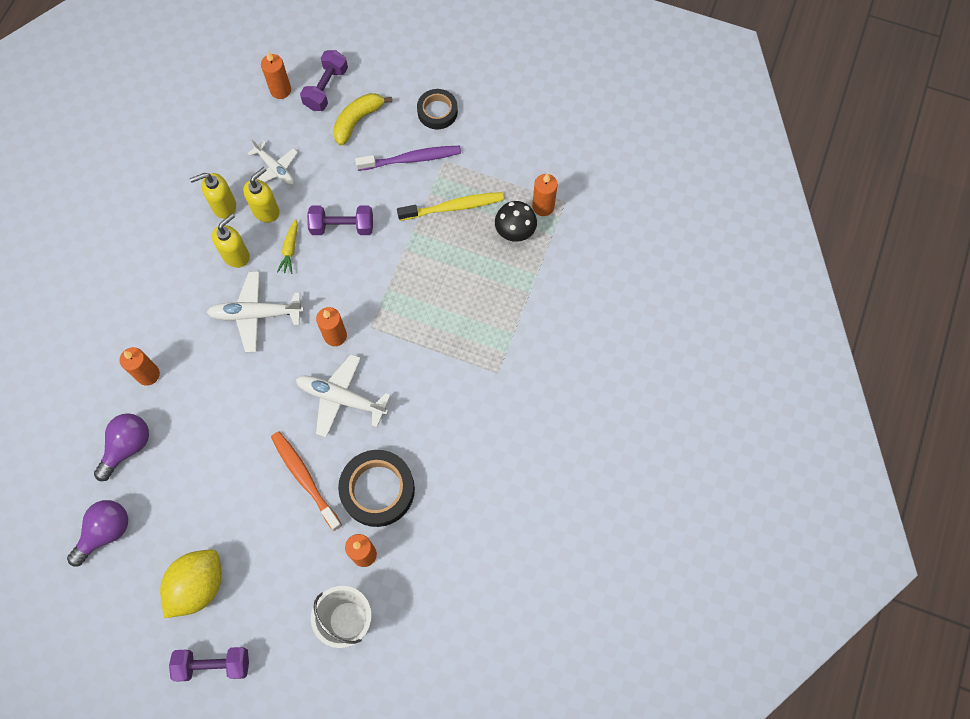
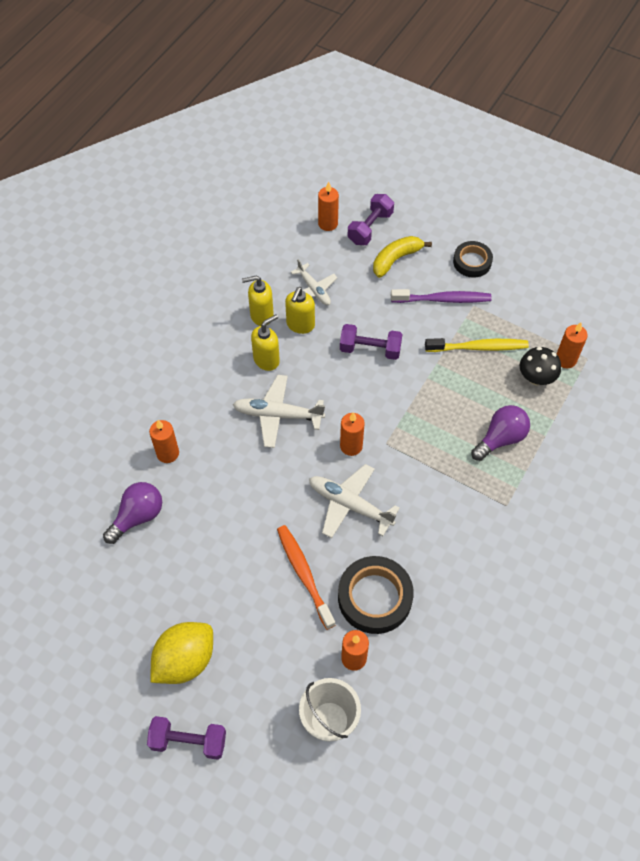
camera: 10 degrees right, 10 degrees down
purple light bulb [67,500,128,567] -> purple light bulb moved to [471,405,530,461]
yellow soap dispenser [243,167,279,223] -> yellow soap dispenser turned 150 degrees clockwise [285,287,315,334]
yellow carrot [277,219,298,274] -> none

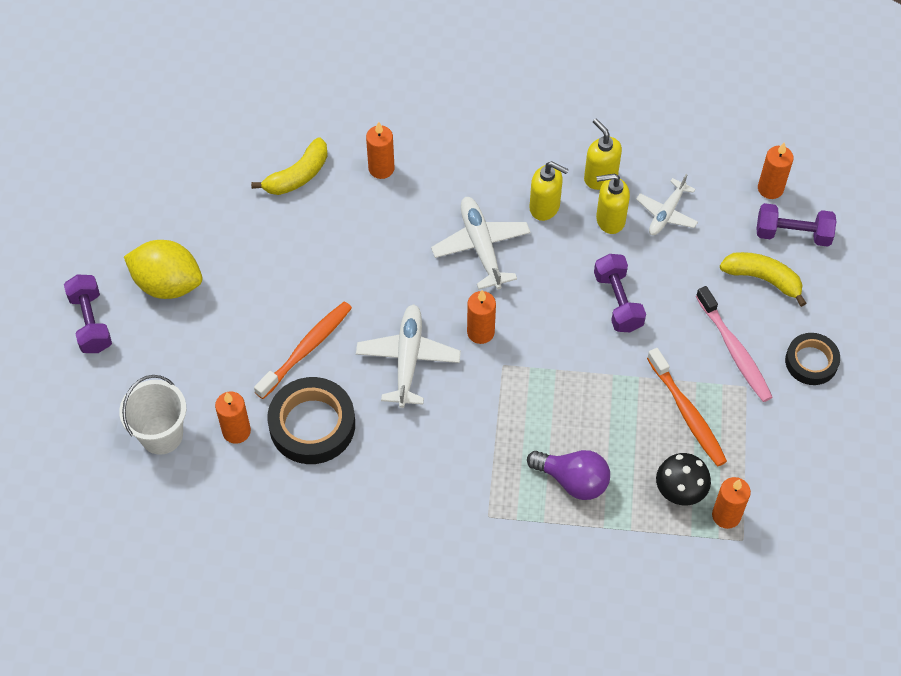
camera: 65 degrees right, 0 degrees up
purple light bulb [103,482,162,544] -> yellow banana [251,137,328,195]
purple toothbrush [391,289,492,303] -> pink toothbrush [696,286,772,402]
yellow toothbrush [425,338,529,352] -> orange toothbrush [647,348,727,466]

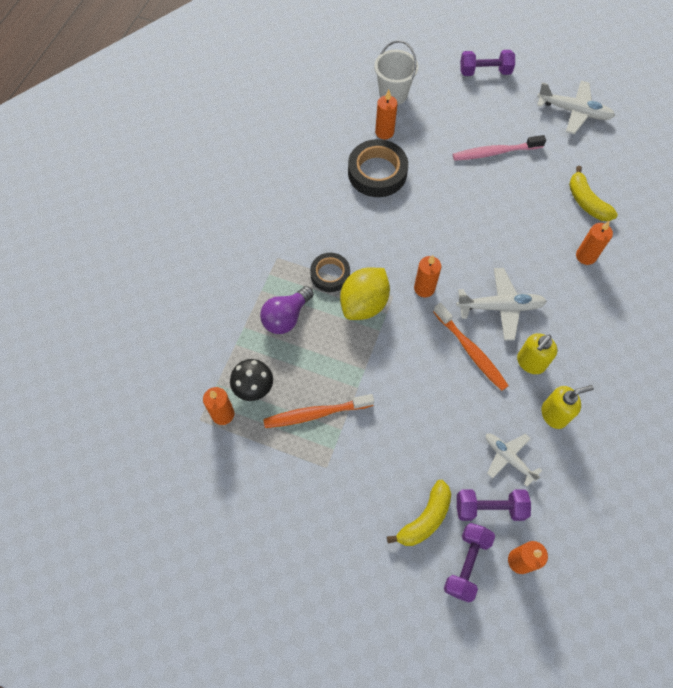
camera: 105 degrees right, 5 degrees up
yellow lemon [124,240,202,299] -> yellow lemon moved to [340,267,390,320]
orange toothbrush [254,301,352,399] -> orange toothbrush moved to [433,303,509,391]
white plane [356,304,461,408] -> white plane moved to [537,81,615,134]
purple dumbbell [594,254,646,332] -> purple dumbbell moved to [457,489,531,521]
yellow soap dispenser [596,173,630,234] -> none
pink toothbrush [696,286,772,402] -> pink toothbrush moved to [453,135,546,161]
black tape [785,333,840,385] -> black tape moved to [310,253,350,292]

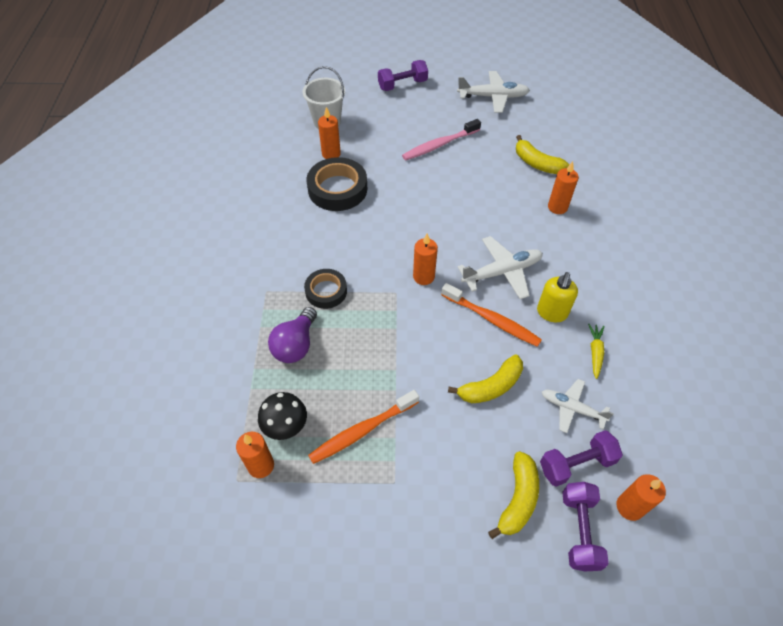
camera: 20 degrees left, 10 degrees down
yellow lemon [340,267,390,320] -> none
yellow soap dispenser [542,385,594,429] -> yellow carrot [588,324,605,379]
none -> yellow banana [448,354,523,403]

